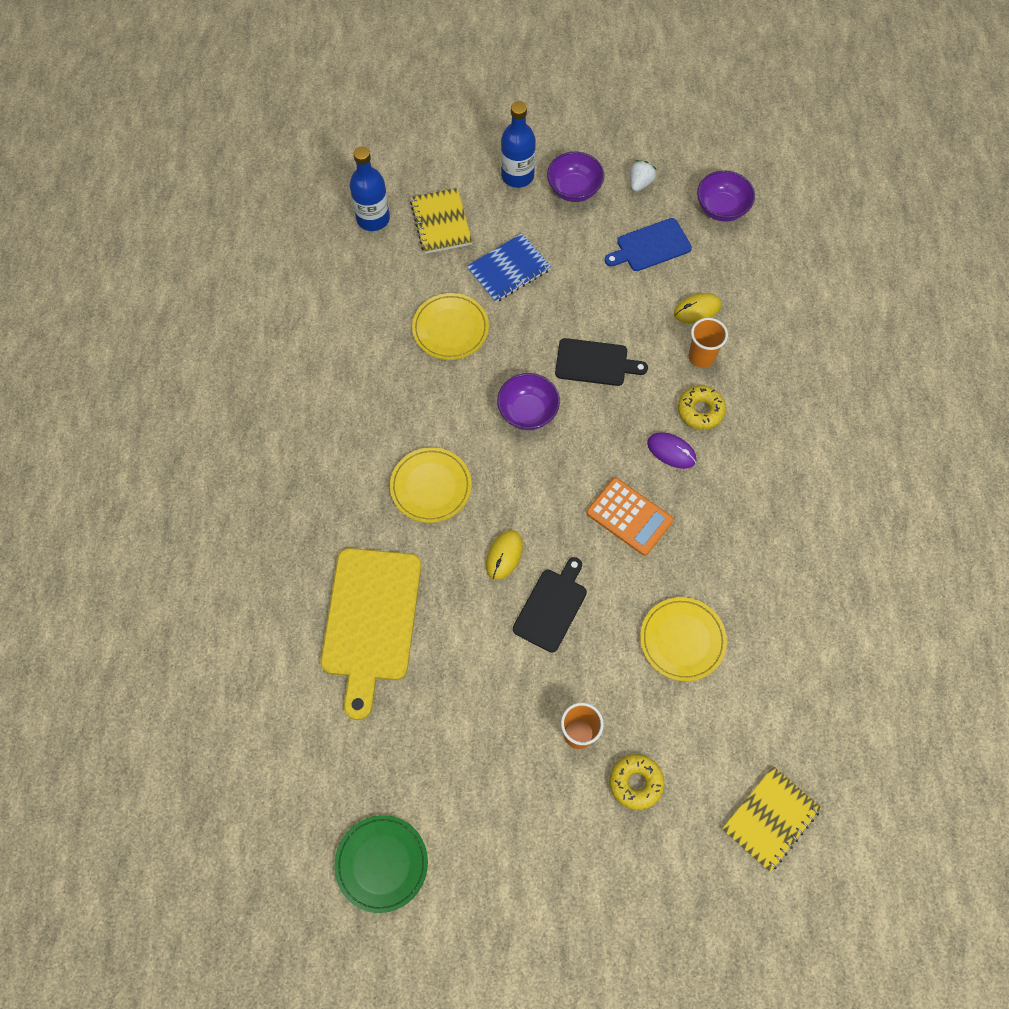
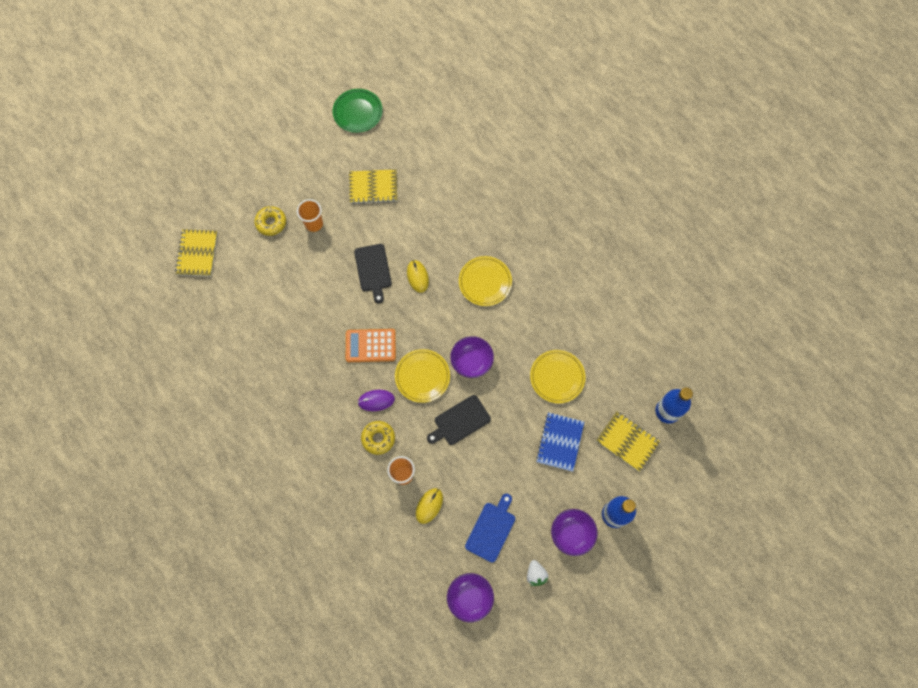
camera: 140 degrees right, 5 degrees up
yellow cutting board [321,548,421,720] -> none
yellow plate [640,597,727,681] -> yellow plate moved to [395,349,450,403]
none -> yellow notebook [349,169,397,204]

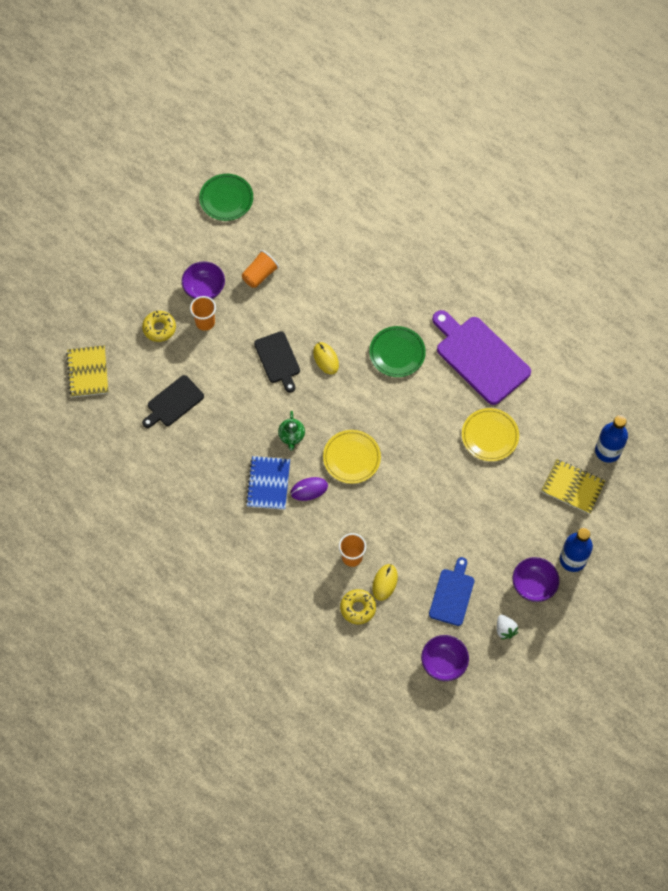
camera: 10 degrees left, 5 degrees down
orange calculator [346,329,396,362] -> green teapot [278,411,305,450]
yellow notebook [349,169,397,204] -> orange cup [242,250,279,288]
yellow donut [361,421,395,455] -> yellow donut moved to [340,589,376,624]
black cutting board [427,395,491,445] -> black cutting board moved to [142,375,204,428]
purple bowl [450,336,494,378] -> purple bowl moved to [182,261,225,299]
yellow plate [459,256,512,306] -> green plate [369,326,426,377]
blue notebook [536,412,584,472] -> blue notebook moved to [246,456,290,510]
none -> purple cutting board [432,310,531,405]

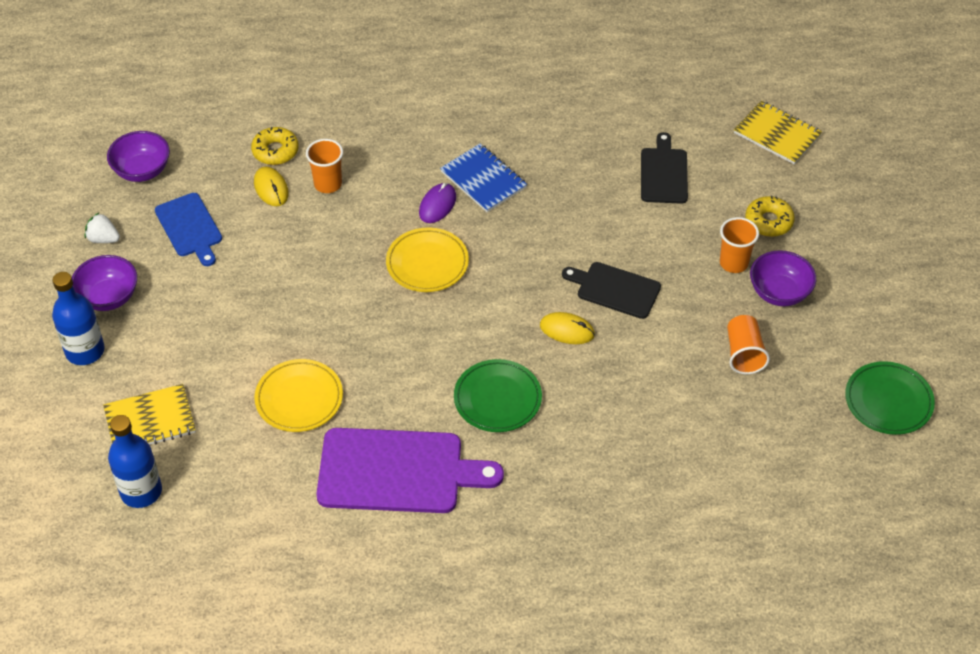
camera: 135 degrees right, 15 degrees down
green teapot [278,411,305,450] -> none

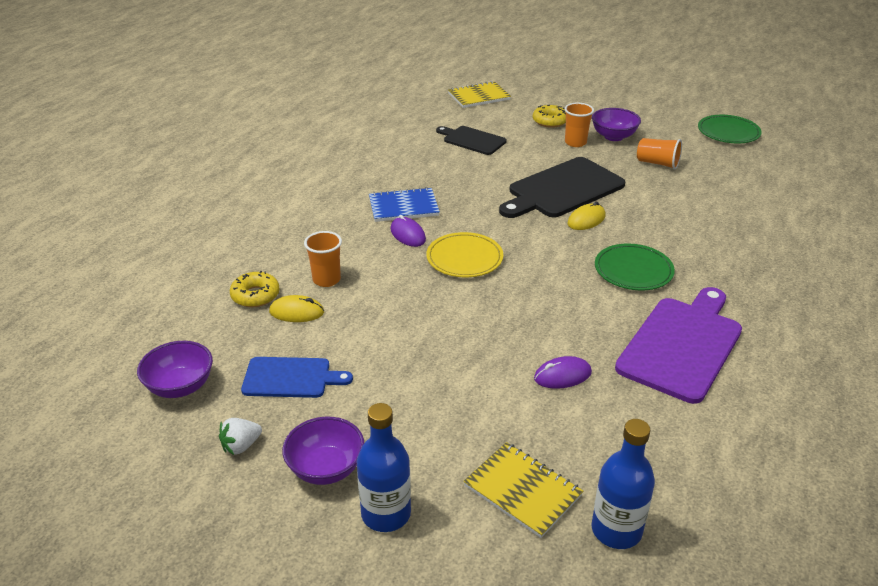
camera: 60 degrees left, 15 degrees down
yellow notebook [103,384,196,445] -> yellow notebook turned 60 degrees counterclockwise [463,442,583,538]
yellow plate [254,359,343,432] -> purple mouse [534,356,592,389]
black cutting board [562,262,661,319] -> black cutting board [499,157,625,218], size x1.72

